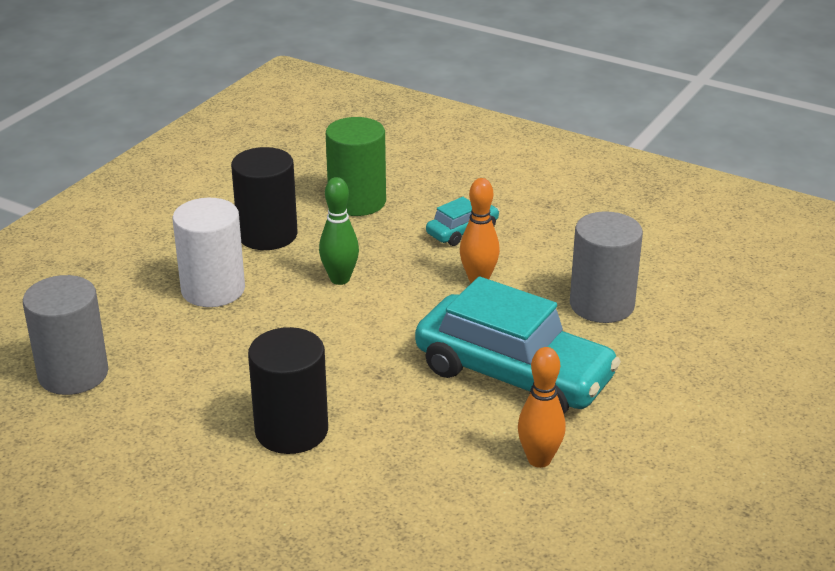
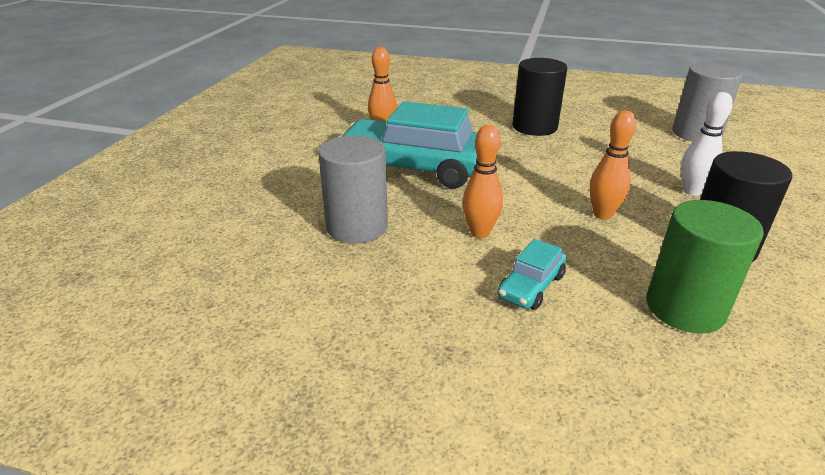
camera: 165 degrees right, 0 degrees up
white cylinder [172,198,245,307] -> white bowling pin [681,92,733,196]
green bowling pin [319,177,359,285] -> orange bowling pin [590,110,636,220]

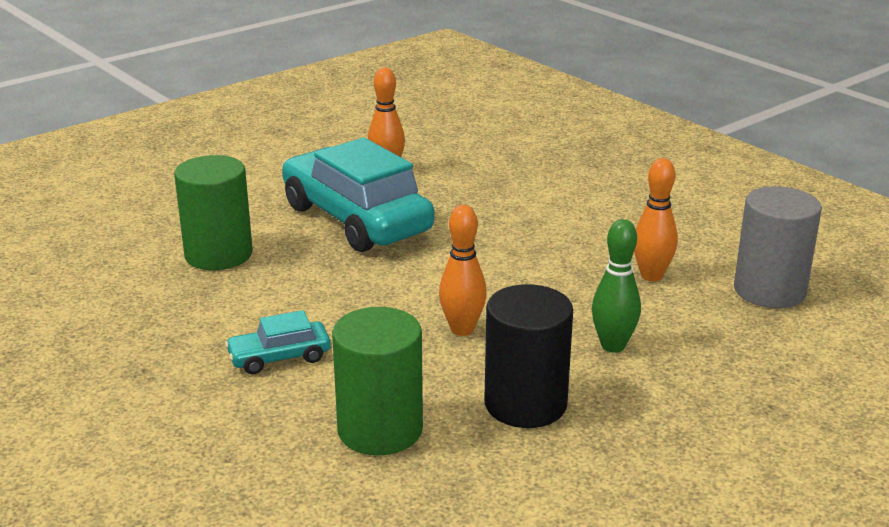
camera: 35 degrees right, 5 degrees down
grey cylinder [318,135,388,244] -> green cylinder [174,155,253,270]
orange bowling pin [462,125,503,238] -> orange bowling pin moved to [634,158,678,282]
black cylinder [513,58,567,136] -> none
white bowling pin [681,92,733,196] -> green bowling pin [592,219,641,353]

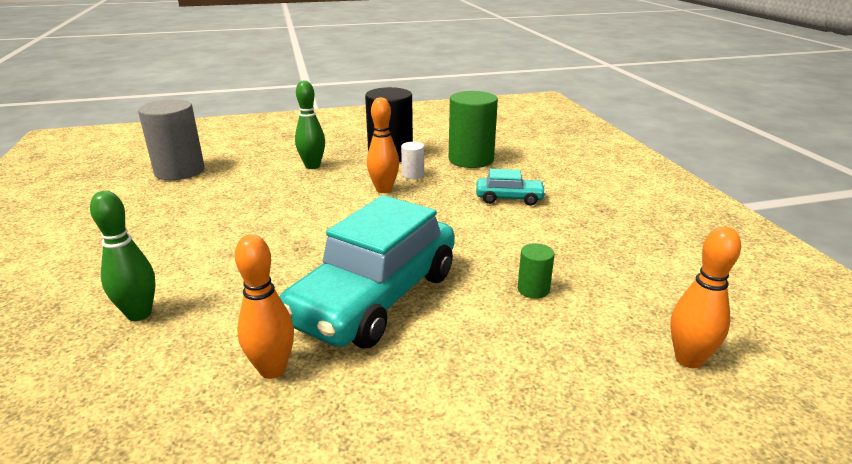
camera: 155 degrees left, 0 degrees up
green cylinder [174,155,253,270] -> green cylinder [517,243,555,299], size x0.46
turquoise car [282,138,434,252] -> turquoise car turned 45 degrees clockwise [279,195,455,348]
orange bowling pin [634,158,678,282] -> orange bowling pin moved to [670,226,741,368]
none -> green bowling pin [90,191,156,321]
none -> white cylinder [401,142,424,179]

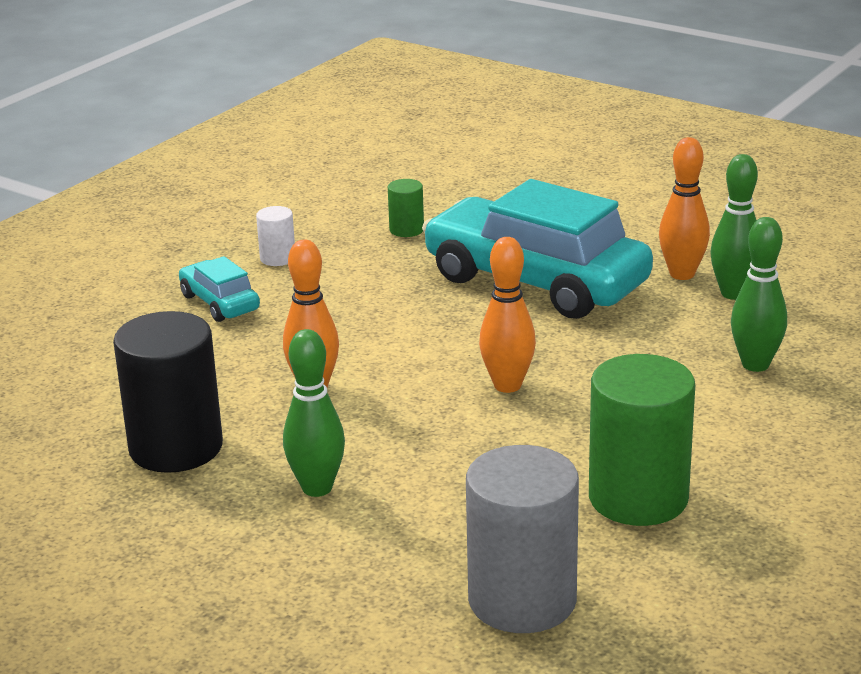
camera: 130 degrees left, 0 degrees up
turquoise car [279,195,455,348] -> turquoise car turned 135 degrees counterclockwise [422,179,653,319]
white cylinder [401,142,424,179] -> white cylinder moved to [256,206,295,266]
green cylinder [449,91,498,168] -> green cylinder moved to [589,354,695,526]
orange bowling pin [670,226,741,368] -> orange bowling pin moved to [479,237,536,393]
none -> green bowling pin [711,154,758,300]

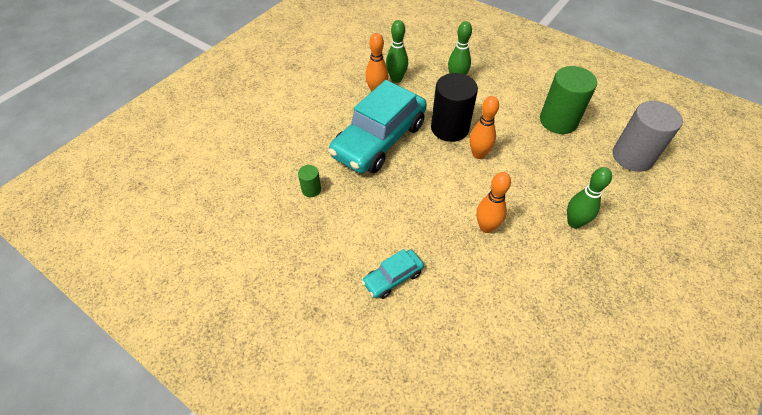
camera: 90 degrees left, 25 degrees up
black cylinder [113,311,223,473] -> black cylinder moved to [431,73,478,142]
white cylinder [256,206,295,266] -> none

